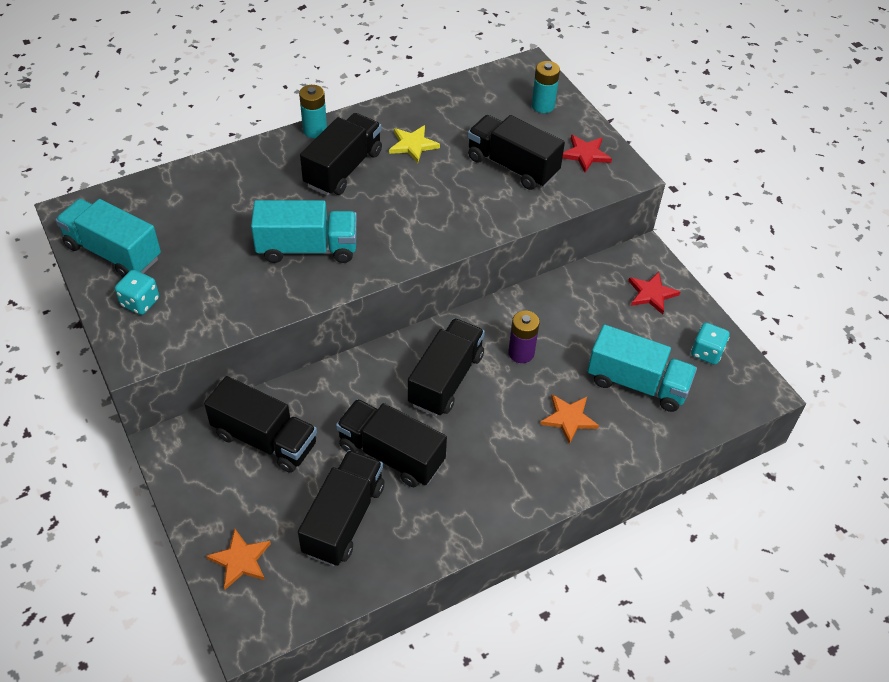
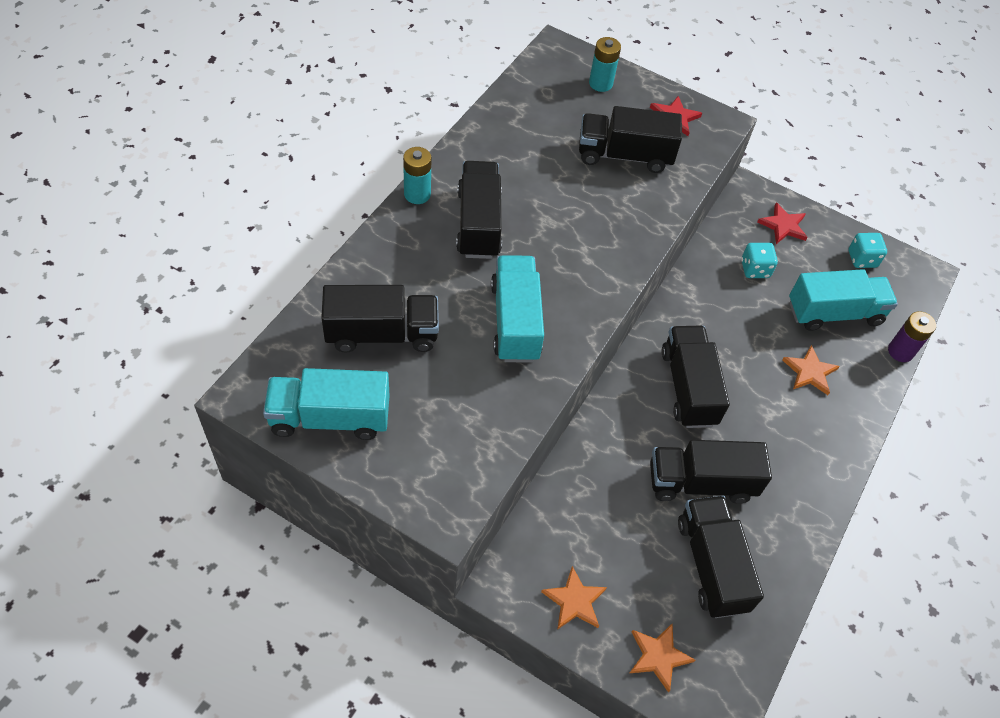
camera: 35 degrees left, 5 degrees up
turquoise dice [115,270,159,315] -> turquoise dice moved to [741,243,778,278]
black truck [204,376,317,473] -> black truck moved to [321,285,439,353]
turquoise truck [251,200,357,263] -> turquoise truck turned 60 degrees counterclockwise [491,255,544,362]
yellow star [389,125,440,163] -> none
purple battery [508,311,540,363] -> purple battery moved to [888,311,936,362]
none -> orange star [541,566,607,630]

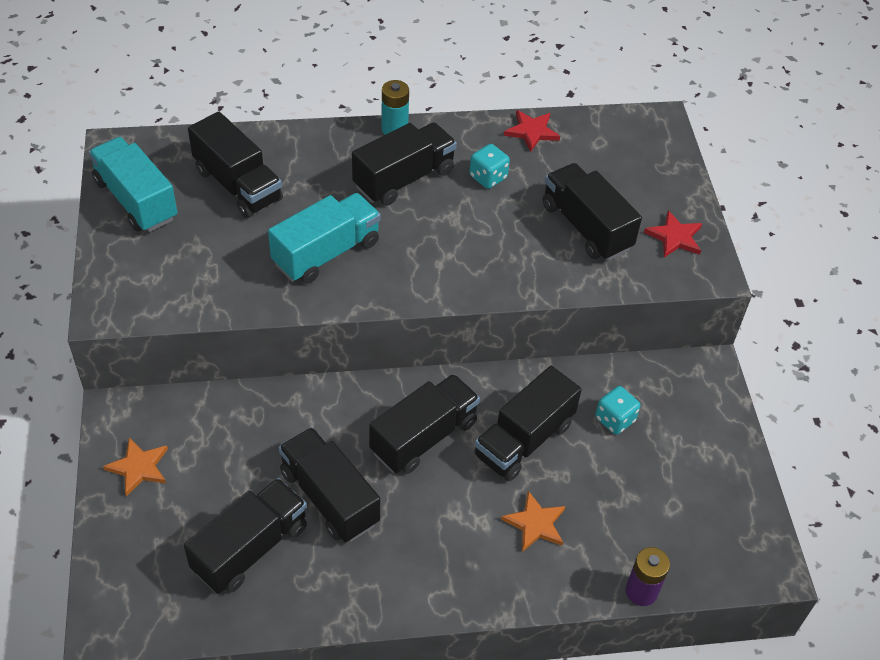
camera: 55 degrees right, 5 degrees down
turquoise battery [589,37,621,92] -> none
orange star [630,624,695,693] -> none
red star [757,202,808,244] -> red star moved to [504,110,560,152]
turquoise truck [789,269,898,331] -> none
turquoise dice [849,233,887,268] -> turquoise dice moved to [469,144,510,189]
none -> black truck [474,366,582,481]

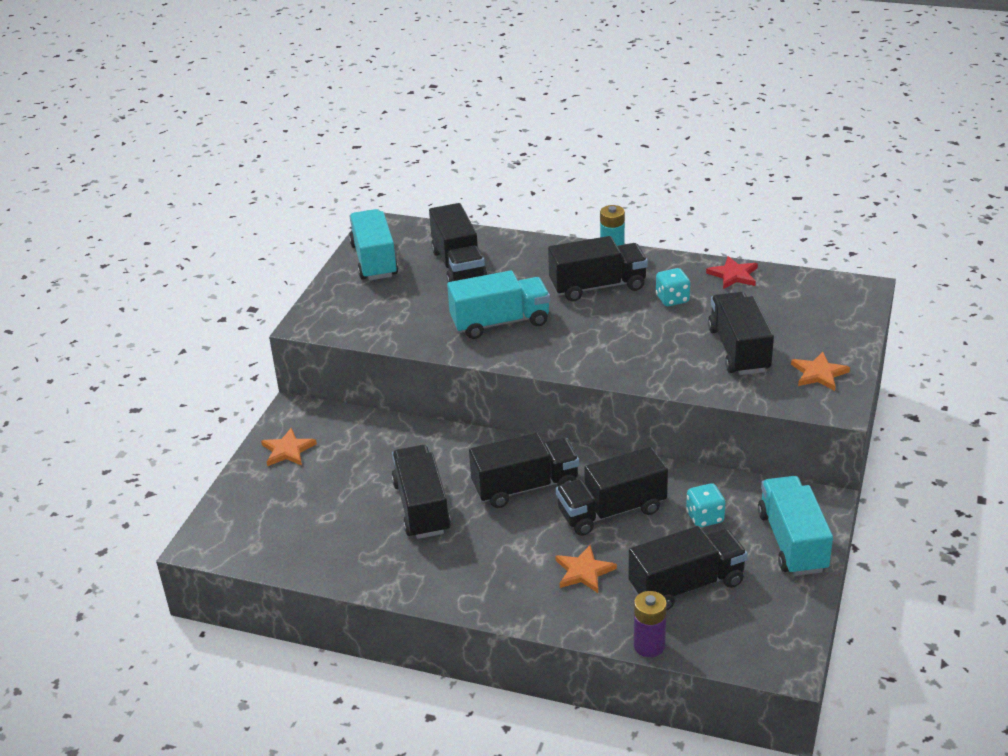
camera: 30 degrees right, 15 degrees down
black truck [184,478,307,594] -> black truck moved to [628,526,748,611]
red star [644,211,702,258] -> orange star [791,352,850,391]
none -> turquoise truck [758,476,833,576]

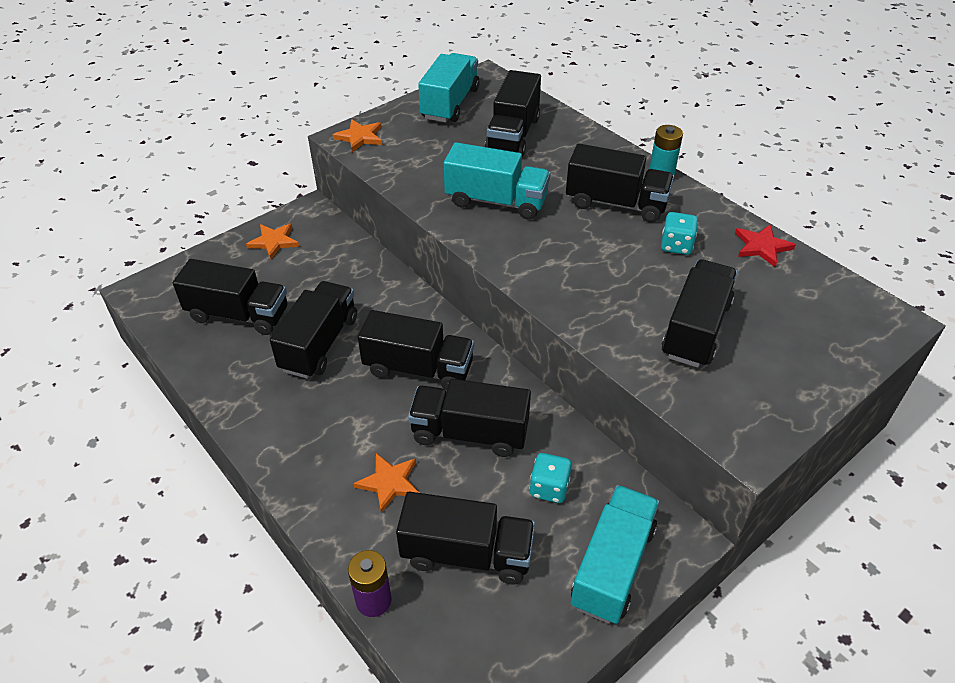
camera: 30 degrees right, 10 degrees up
orange star [791,352,850,391] -> orange star moved to [333,119,382,152]
none -> black truck [173,259,287,335]

